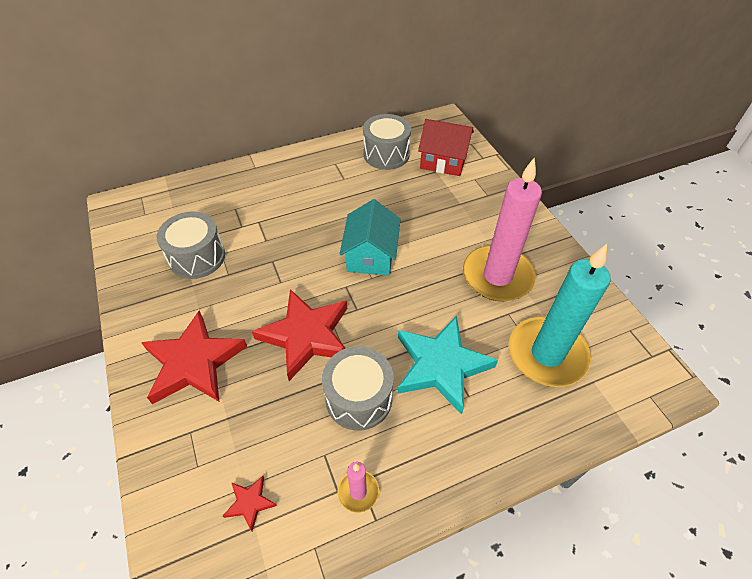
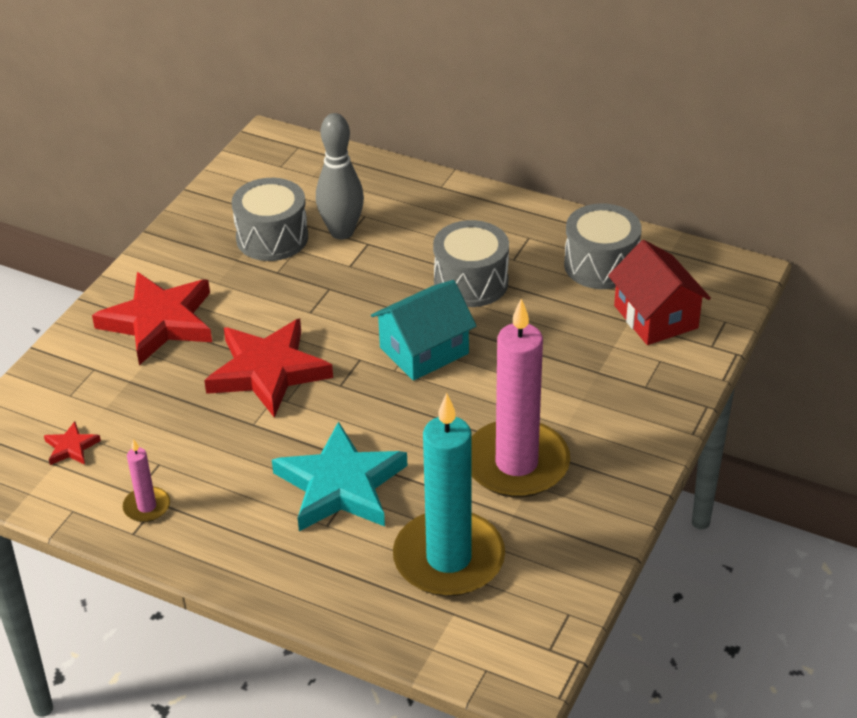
camera: 50 degrees right, 10 degrees down
grey drum [322,346,394,431] -> grey drum moved to [433,220,509,307]
none -> grey bowling pin [316,113,364,240]

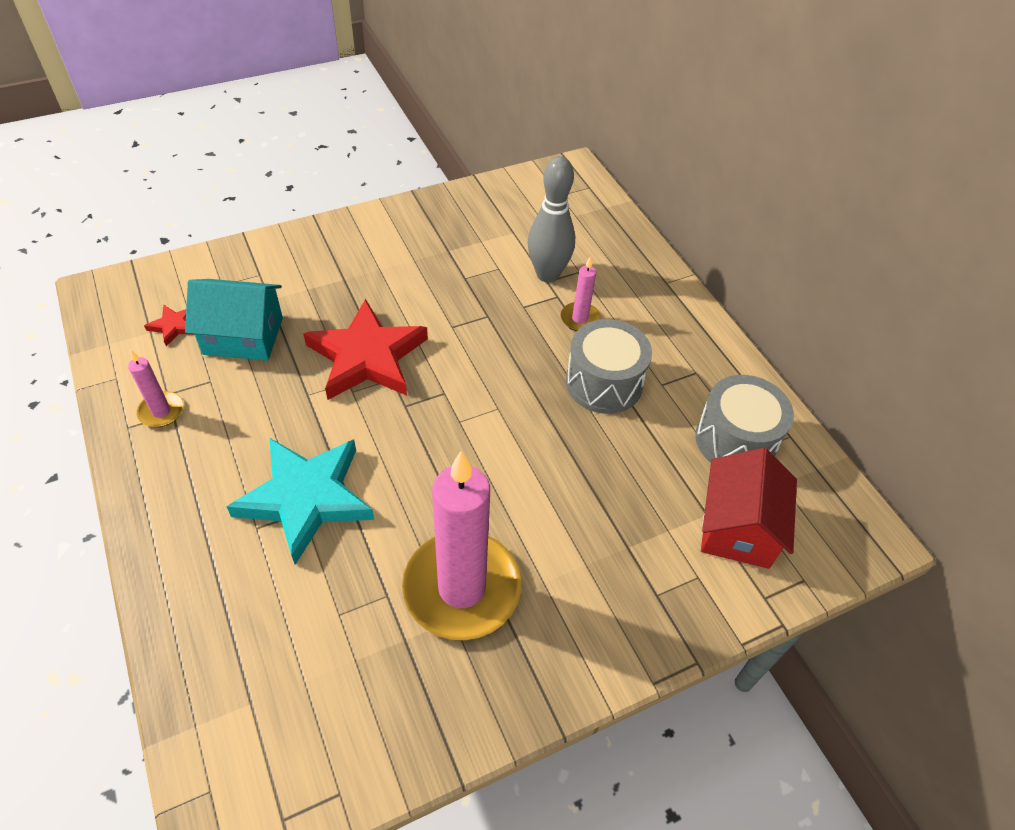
camera: 35 degrees right, 10 degrees up
red star [92,272,212,365] -> none
grey drum [232,178,308,261] -> none
turquoise house [371,280,476,381] -> turquoise house moved to [185,279,283,361]
turquoise candle [393,393,505,597] -> none
none -> pink candle [561,257,601,331]

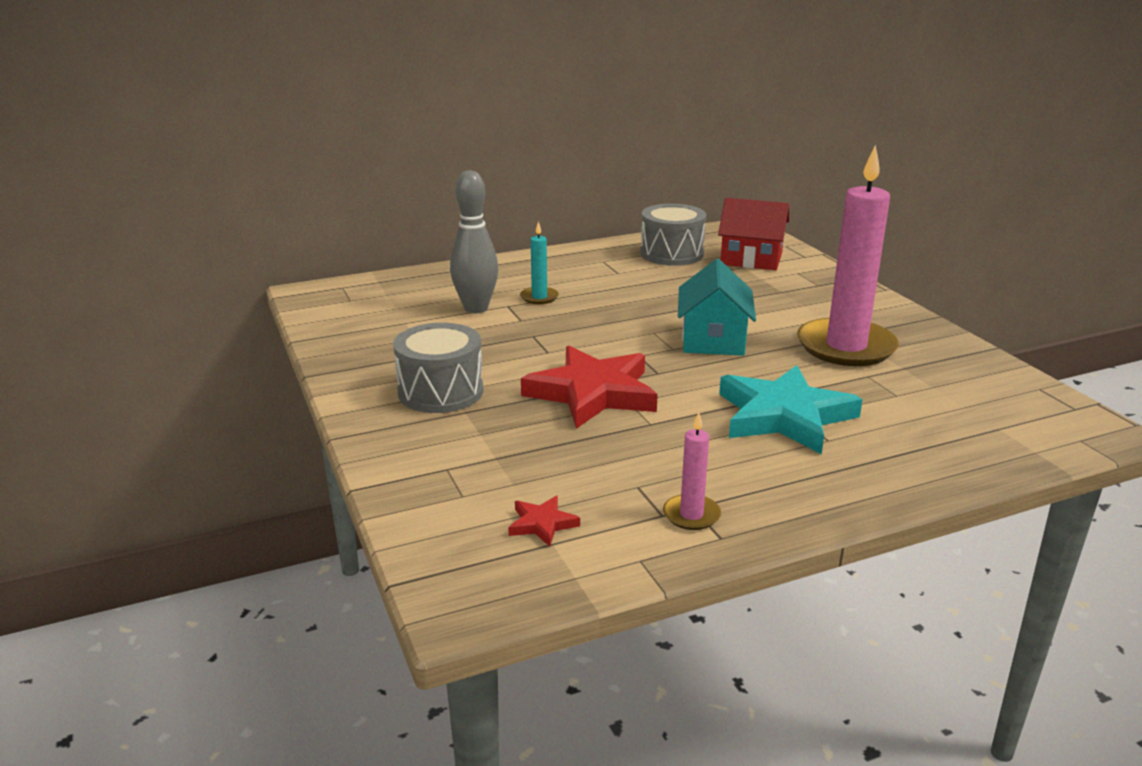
camera: 85 degrees left, 25 degrees down
turquoise house [185,279,283,361] -> turquoise house moved to [678,259,756,356]
pink candle [561,257,601,331] -> turquoise candle [520,221,559,304]
grey drum [566,319,652,414] -> grey drum moved to [393,323,484,413]

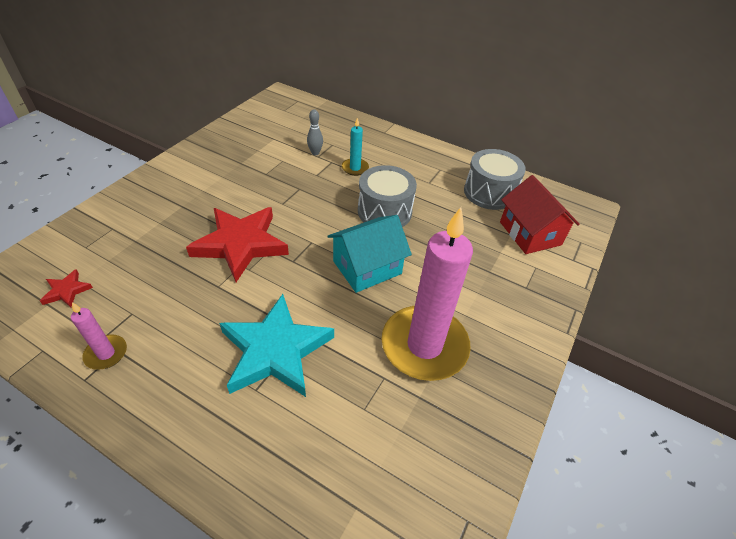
camera: 50 degrees right, 20 degrees up
grey drum [393,323,484,413] -> grey drum moved to [358,165,417,227]
grey bowling pin [450,170,498,313] -> grey bowling pin [307,109,323,155], size x0.50

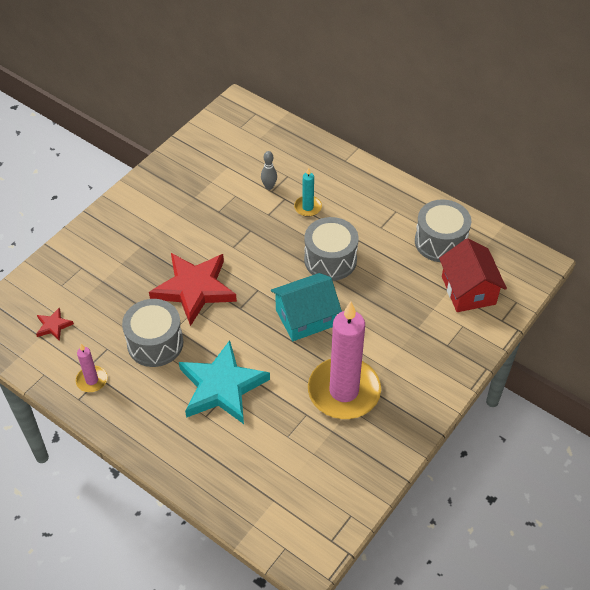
camera: 10 degrees right, 5 degrees up
none -> grey drum [122,299,183,367]

